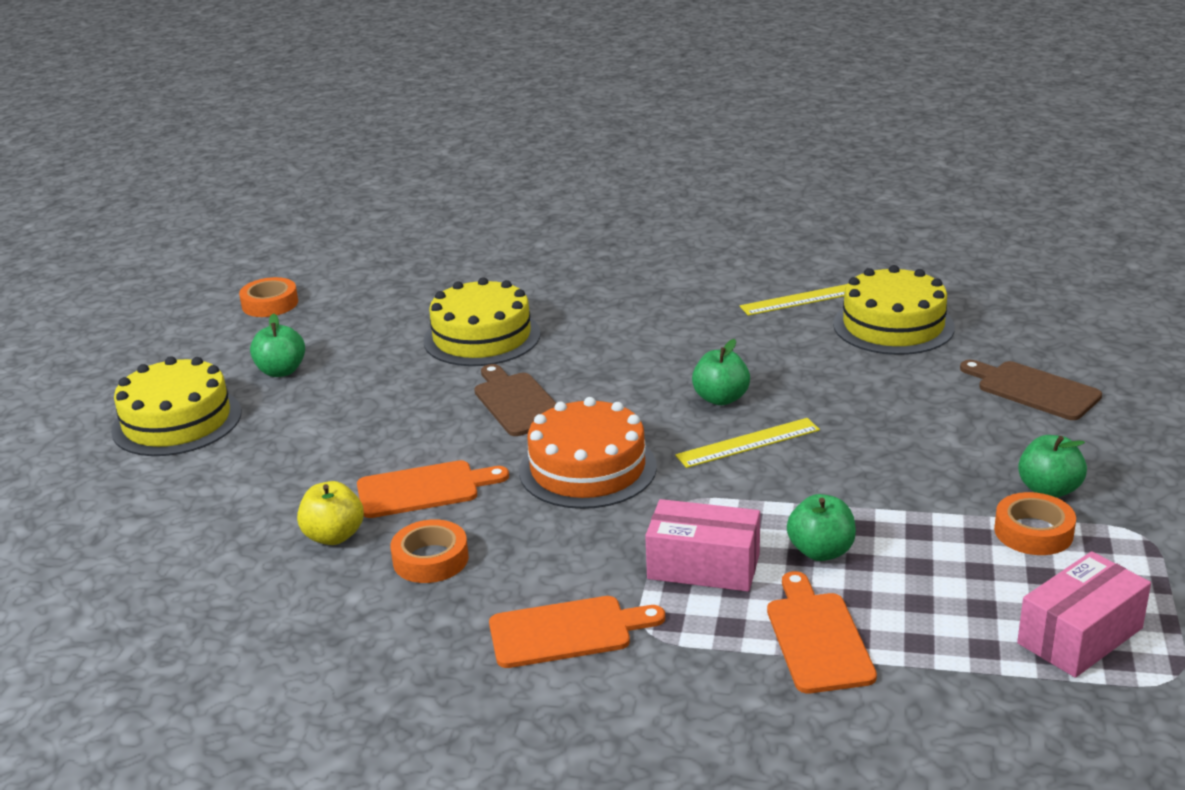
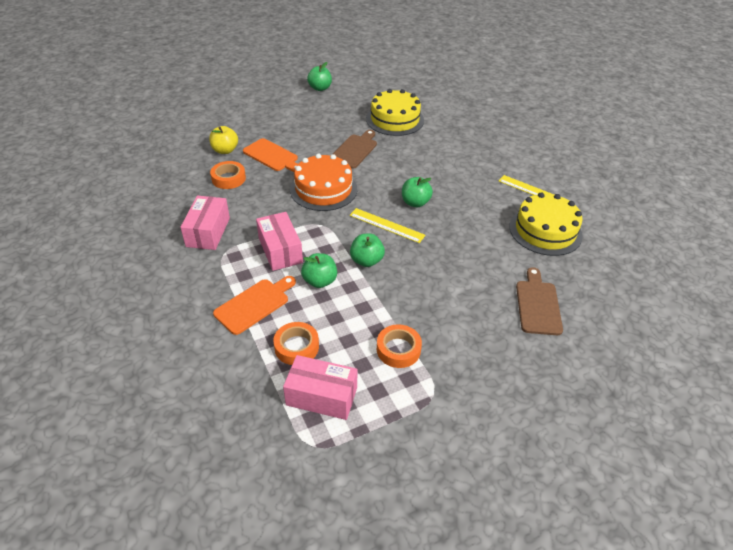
camera: 50 degrees right, 15 degrees up
yellow cake [111,356,242,456] -> none
orange tape [239,277,298,317] -> orange tape moved to [273,322,319,365]
orange cutting board [489,596,665,668] -> pink box [180,196,230,250]
green apple [1018,435,1087,498] -> green apple moved to [350,234,385,267]

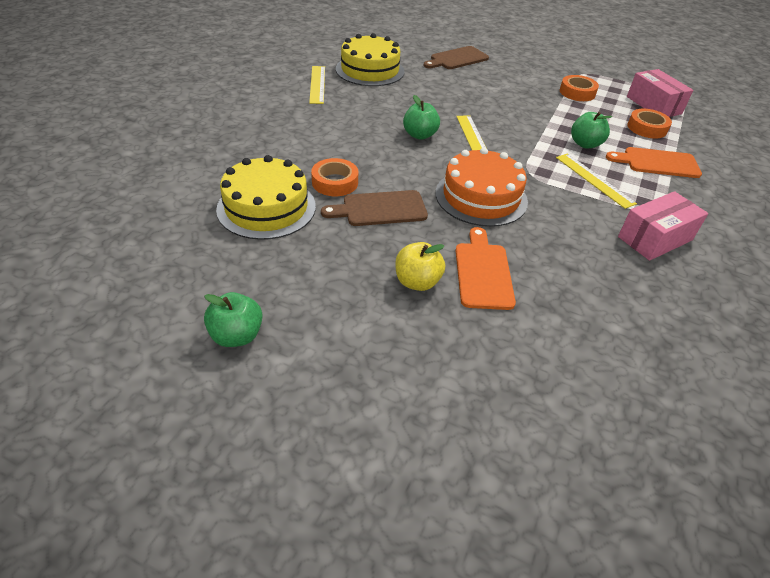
camera: 130 degrees left, 0 degrees up
yellow apple [209,126,238,154] -> yellow apple moved to [395,242,445,291]
orange tape [210,161,246,189] -> orange tape moved to [311,158,358,196]
pink box [256,212,303,271] -> yellow ruler [556,153,637,209]
green apple [350,234,385,267] -> none

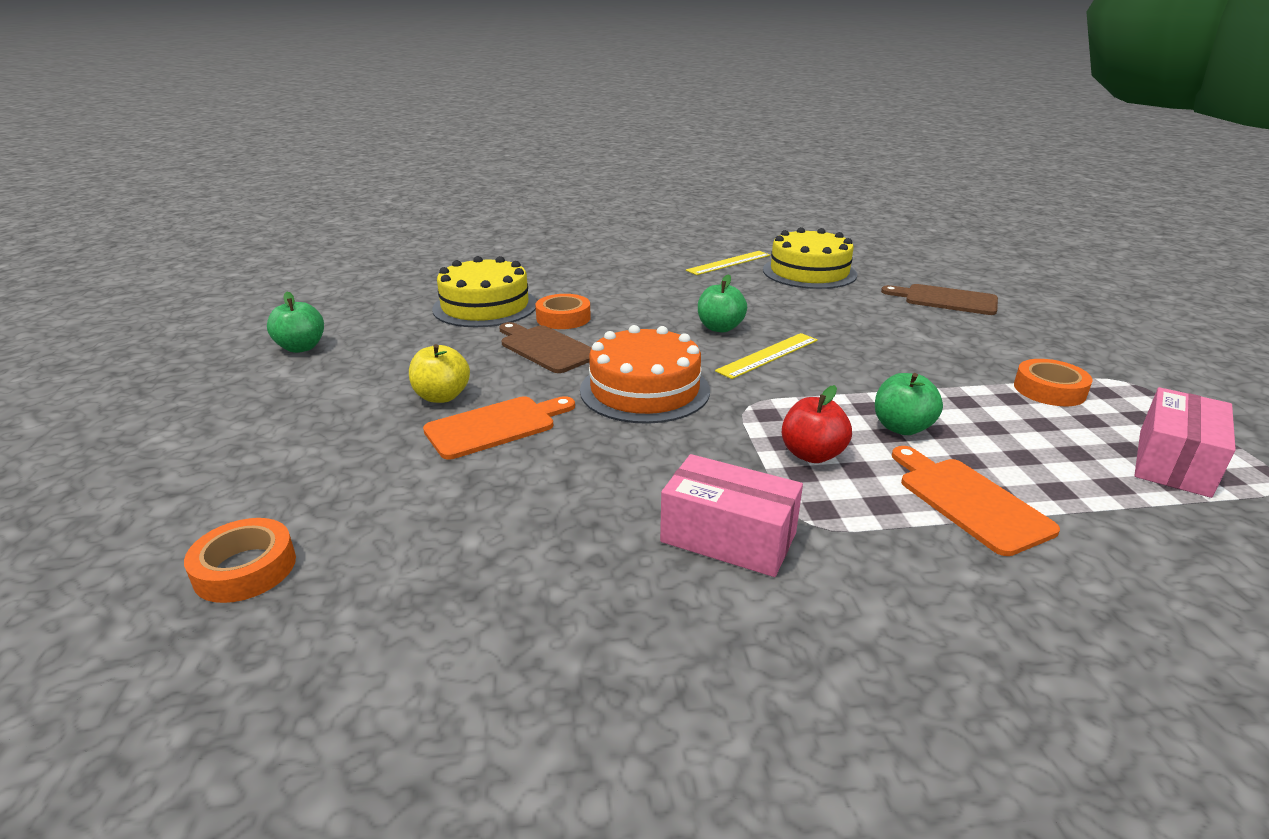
camera: 60 degrees right, 15 degrees down
yellow ruler [556,153,637,209] -> red apple [782,385,852,463]
orange tape [627,109,672,138] -> orange tape moved to [184,518,296,603]

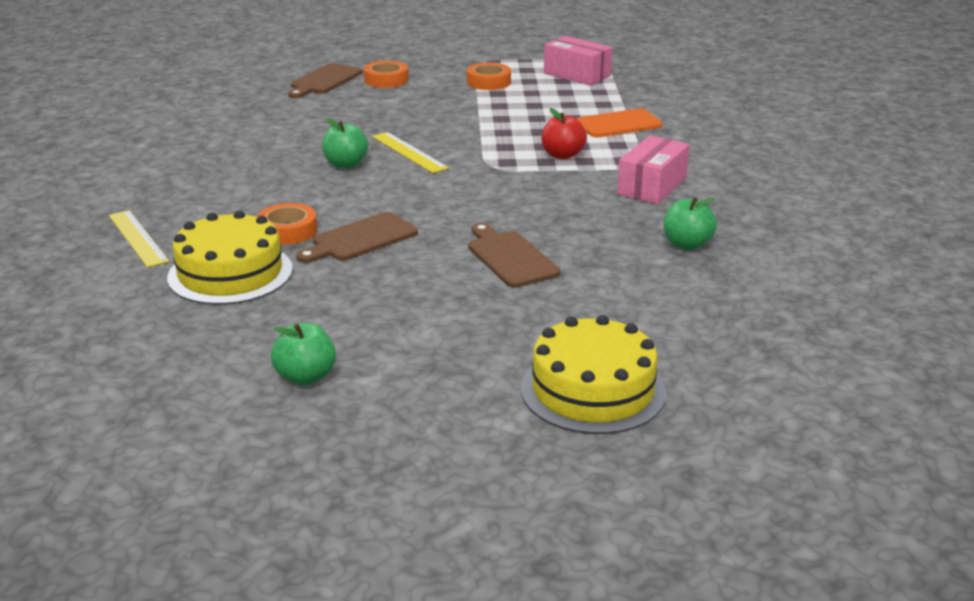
camera: 85 degrees left, 0 degrees up
orange tape [184,518,296,603] -> orange tape moved to [364,60,408,88]
yellow apple [409,344,470,403] -> none
orange cutting board [423,396,575,460] -> brown cutting board [468,223,560,288]
orange cake [580,325,710,424] -> none
yellow ruler [686,251,770,275] -> yellow ruler moved to [109,210,169,267]
yellow cake [763,227,857,289] -> yellow cake moved to [521,315,666,434]
green apple [875,373,943,435] -> green apple moved to [664,197,717,250]

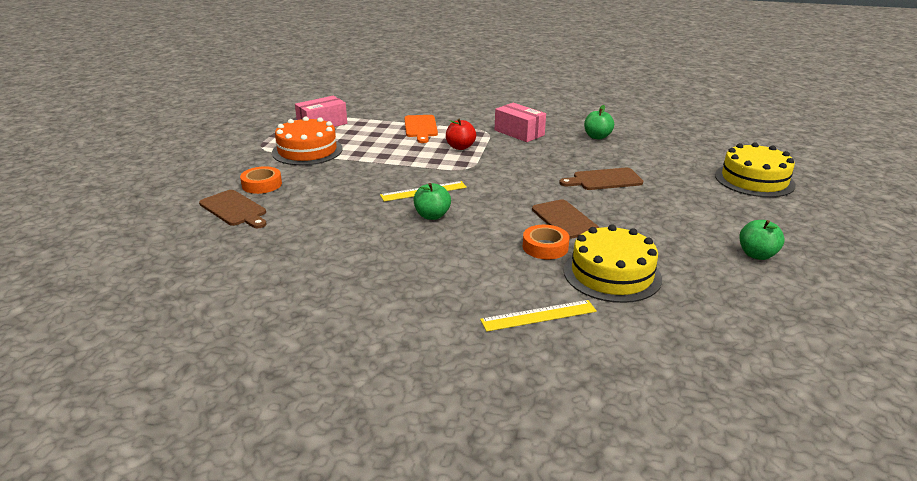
camera: 75 degrees left, 0 degrees up
orange tape [467,63,511,90] -> orange cake [272,116,343,165]

